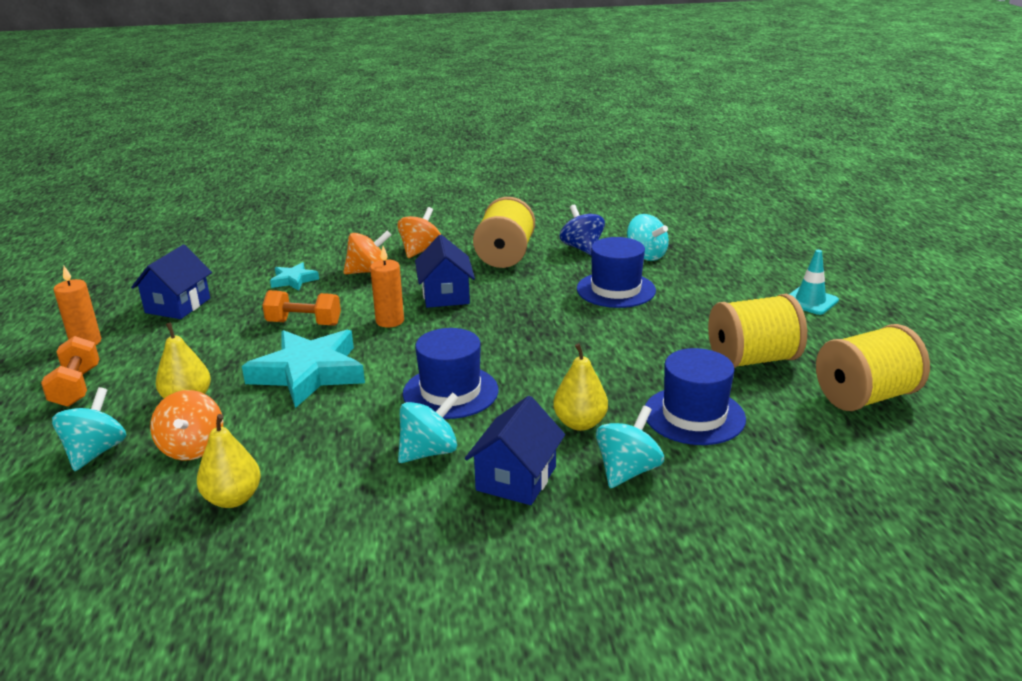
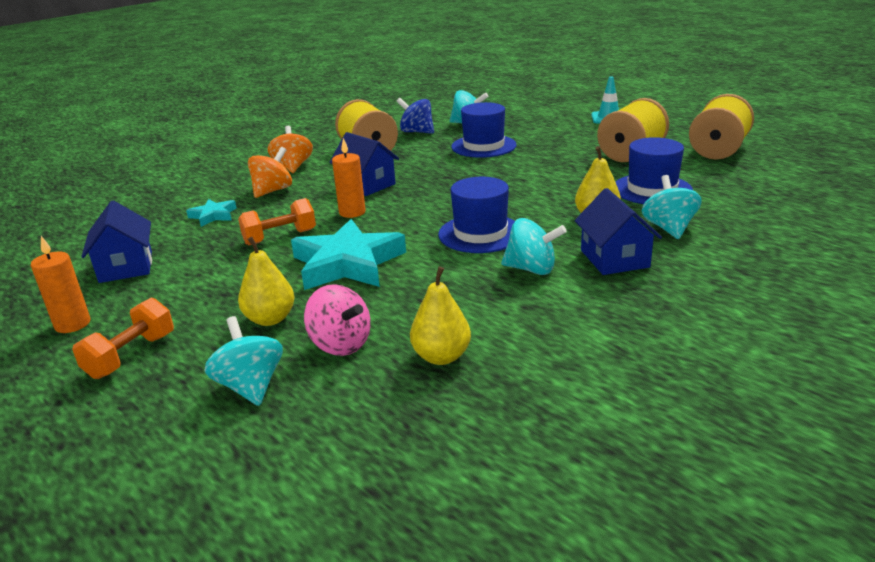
camera: 35 degrees left, 0 degrees up
orange dumbbell [41,336,99,407] -> orange dumbbell turned 75 degrees clockwise [72,298,174,379]
orange spinning top [150,390,223,460] -> pink spinning top [304,284,371,356]
turquoise spinning top [398,392,459,463] -> turquoise spinning top turned 90 degrees clockwise [501,218,567,275]

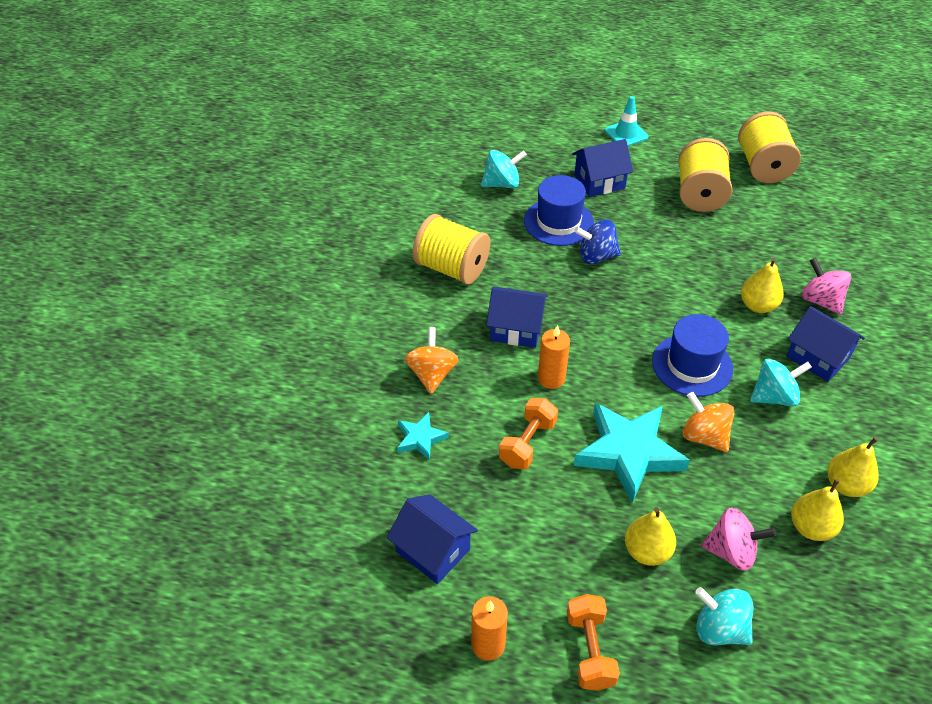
camera: 35 degrees left, 20 degrees up
orange spinning top [267,126,313,173] -> orange spinning top moved to [683,392,735,452]
blue spinning top [397,98,434,134] -> blue spinning top moved to [574,220,621,264]
blue hat [616,137,693,204] -> none
turquoise spinning top [642,175,702,239] -> pink spinning top [802,258,851,315]
none -> blue house [572,139,633,197]
none -> yellow pear [828,437,879,497]

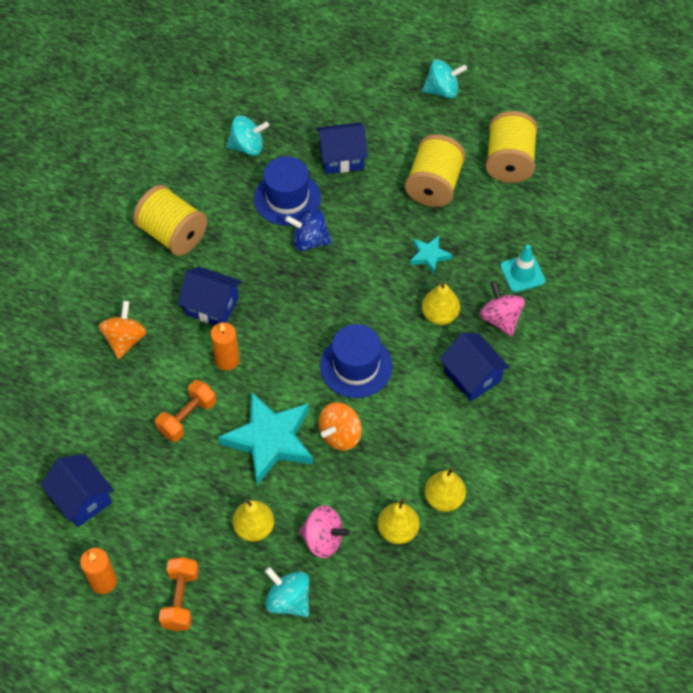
camera: 10 degrees right, 10 degrees up
turquoise star [397,412,449,461] -> turquoise star moved to [410,236,453,274]
turquoise traffic cone [605,96,648,146] -> turquoise traffic cone moved to [500,245,545,292]
orange spinning top [683,392,735,452] -> orange spinning top turned 105 degrees counterclockwise [318,402,362,451]
turquoise spinning top [750,359,812,407] -> turquoise spinning top moved to [422,59,467,98]

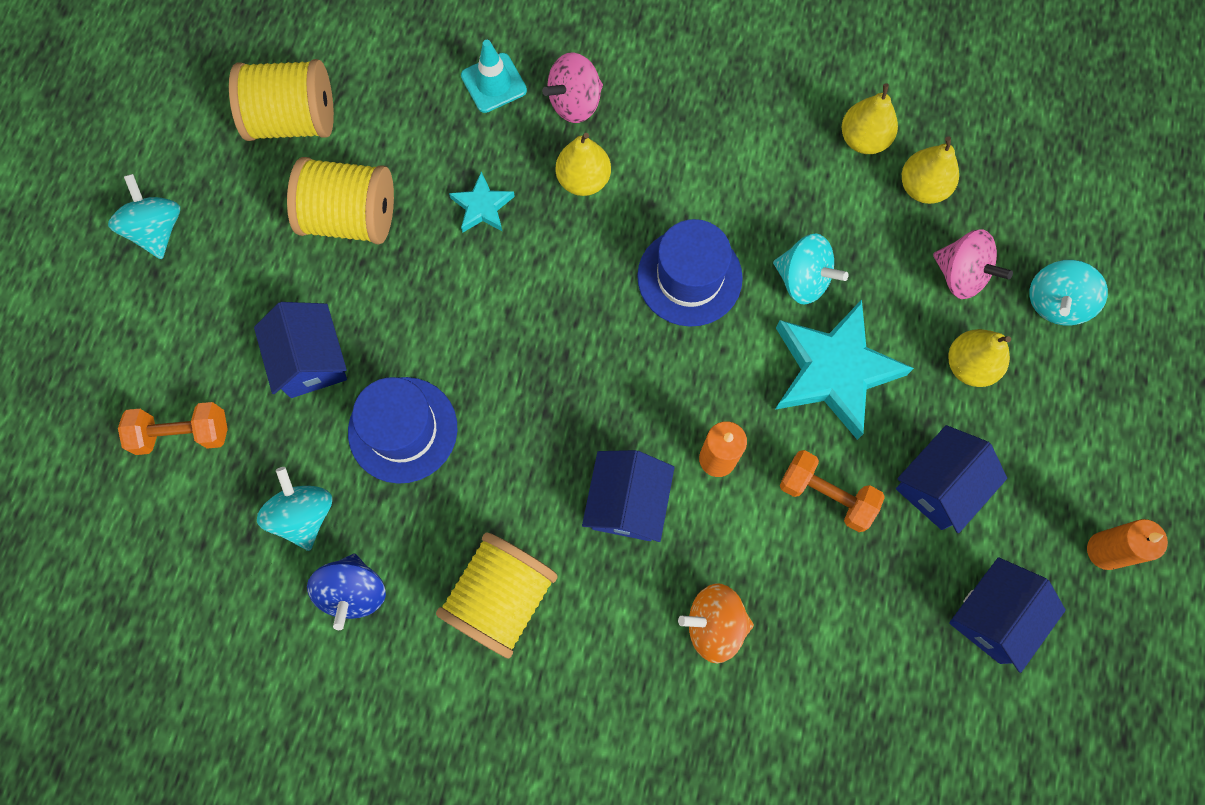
camera: 100 degrees left, 15 degrees up
orange dumbbell [159,557,199,631] -> orange dumbbell moved to [118,402,228,455]
blue spinning top [285,209,333,251] -> blue spinning top moved to [307,554,386,630]
pink spinning top [299,505,350,558] -> pink spinning top turned 120 degrees clockwise [933,229,1013,299]
orange spinning top [318,402,362,451] -> turquoise spinning top [773,233,849,305]
blue house [440,333,510,401] -> blue house moved to [896,425,1007,533]

